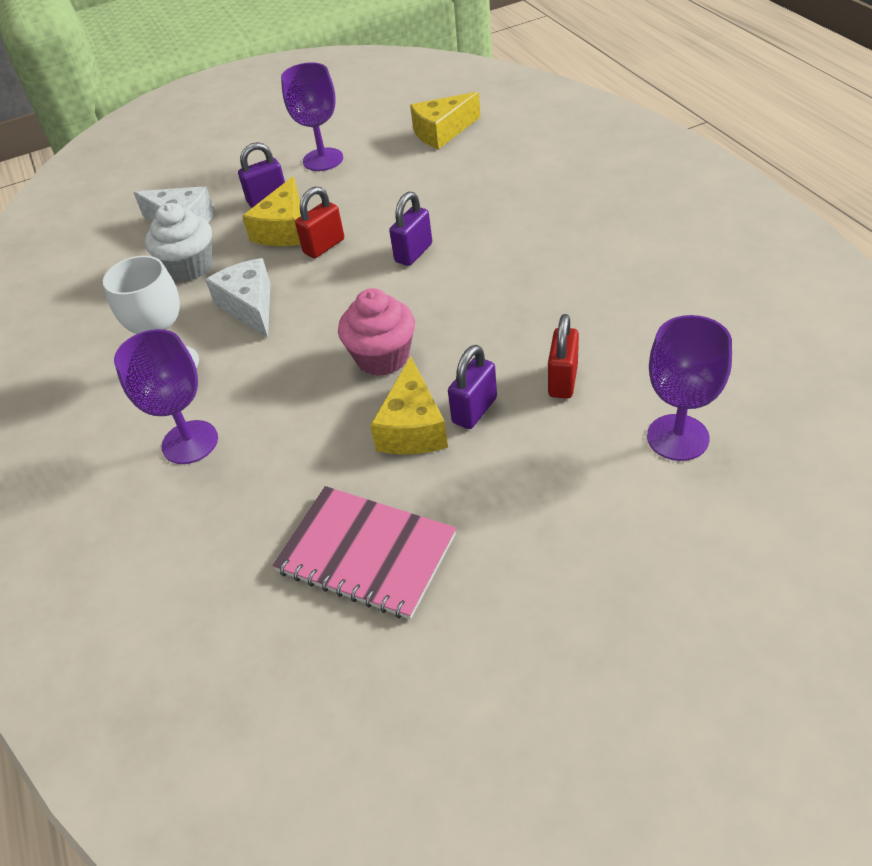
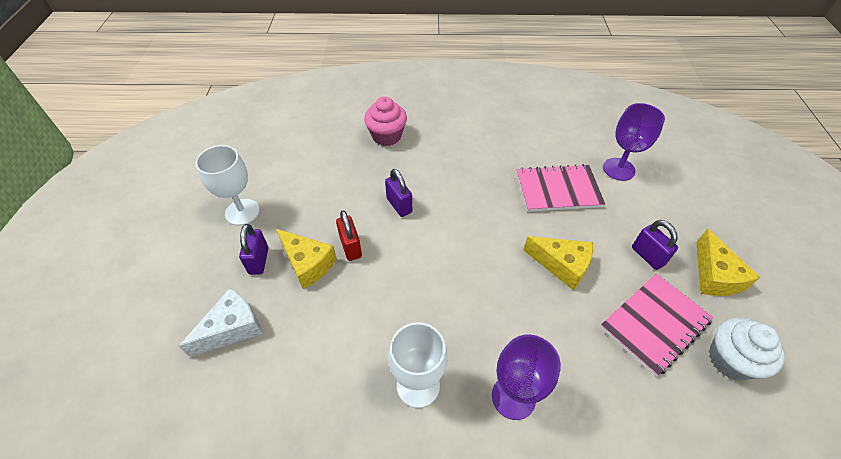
camera: 70 degrees left, 5 degrees up
white cupcake [145,203,212,281] -> white cupcake moved to [709,318,785,380]
white cheese [205,258,270,338] -> none
purple goblet [281,62,343,171] -> white goblet [196,145,259,225]
pink cupcake [338,288,415,376] -> pink cupcake moved to [364,96,407,146]
yellow cheese [410,92,480,149] -> yellow cheese moved to [696,229,760,296]
purple padlock [448,345,497,429] -> purple padlock moved to [632,220,678,270]
red padlock [548,314,579,399] -> pink notebook [516,164,605,212]

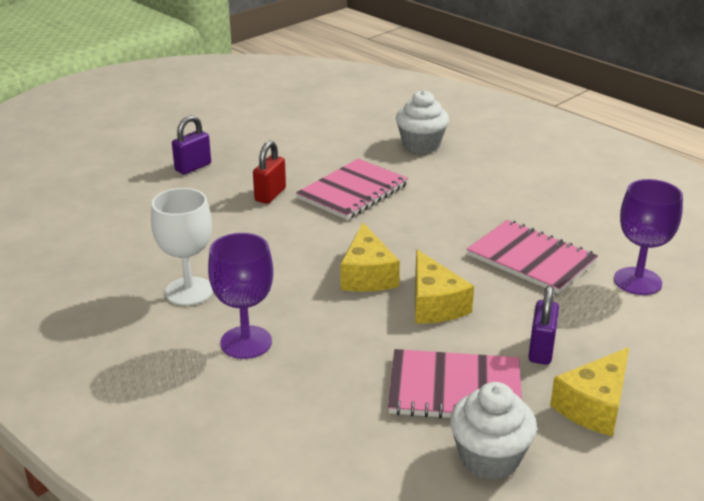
camera: 45 degrees right, 20 degrees down
white cheese [179,288,262,357] -> none
white goblet [196,145,259,225] -> none
yellow cheese [276,229,337,289] -> yellow cheese moved to [340,223,400,292]
pink cupcake [364,96,407,146] -> white cupcake [396,90,449,154]
purple padlock [385,169,412,217] -> pink notebook [296,159,408,220]

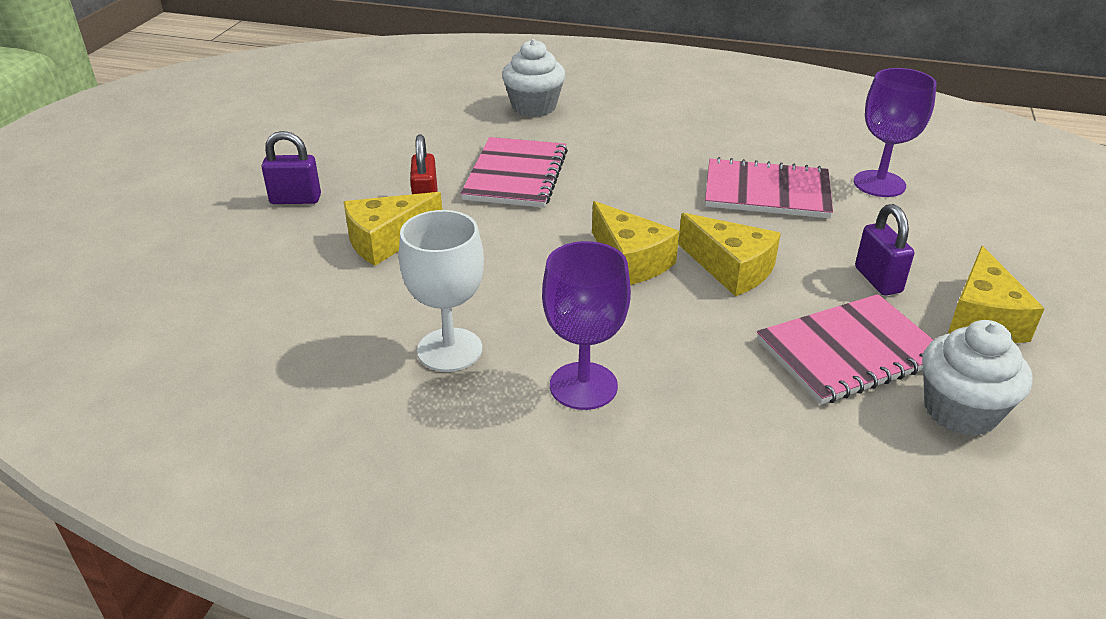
camera: 30 degrees left, 5 degrees up
purple padlock [172,115,211,175] -> purple padlock turned 75 degrees clockwise [262,131,321,204]
none -> yellow cheese [344,192,442,266]

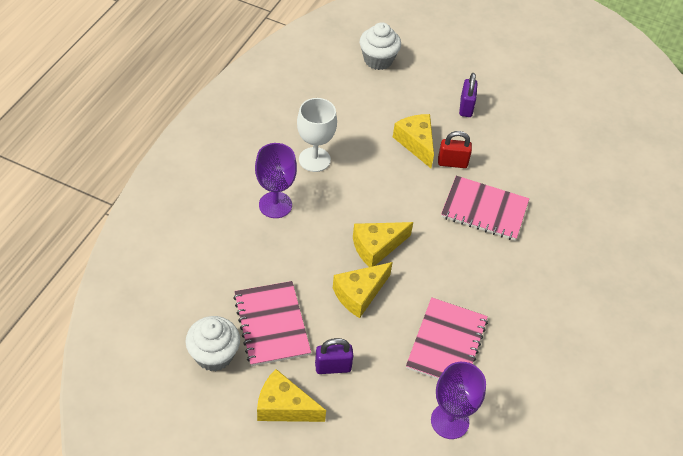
camera: 95 degrees right, 15 degrees up
white cupcake [502,39,565,117] -> white cupcake moved to [360,22,401,70]

